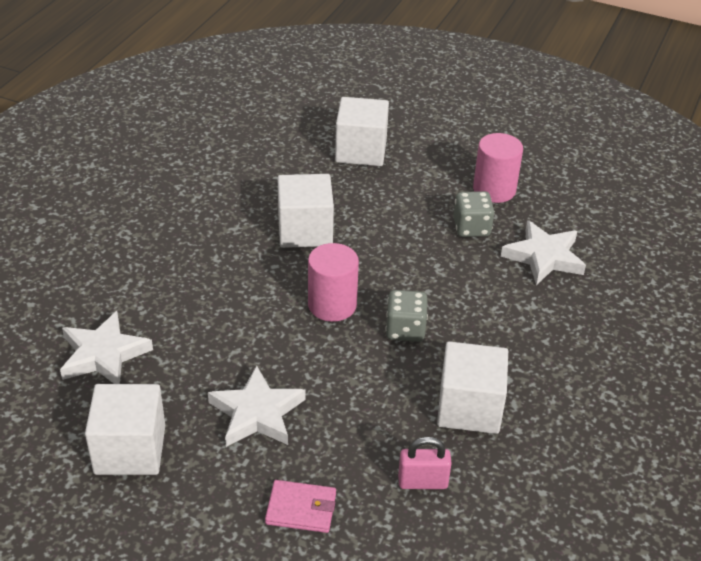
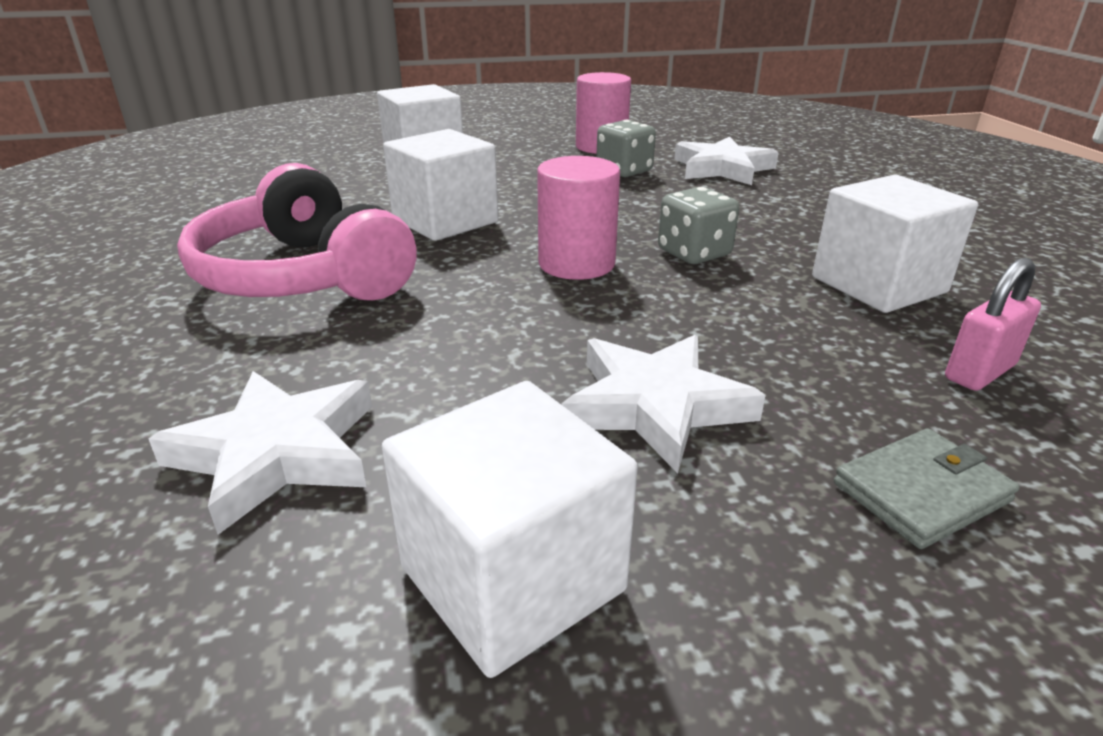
camera: 35 degrees left, 10 degrees down
pink wallet [265,480,336,533] -> grey wallet [834,428,1019,549]
none -> pink headphones [177,163,417,301]

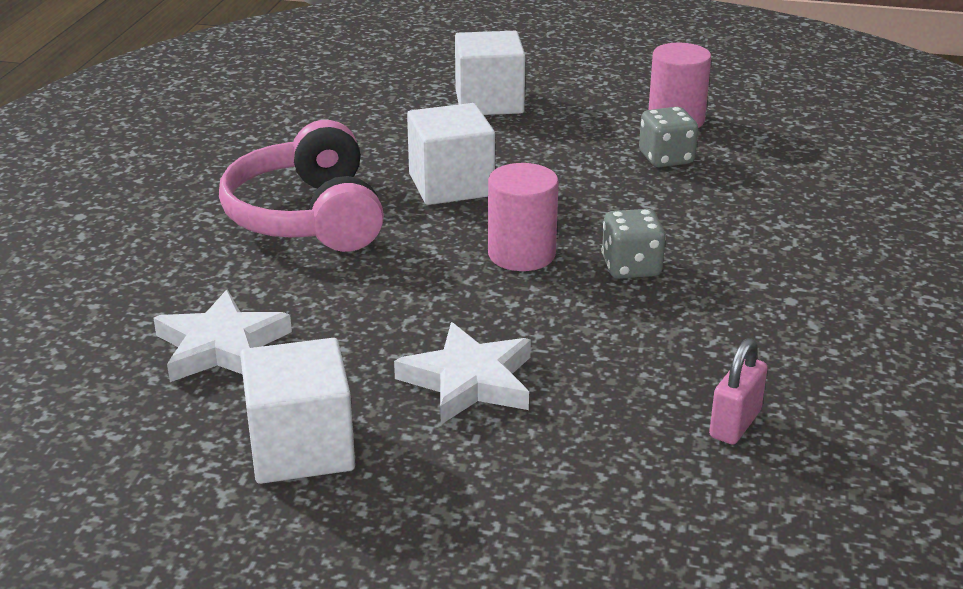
camera: 25 degrees right, 0 degrees up
white star [674,136,779,185] -> none
white cube [812,175,978,313] -> none
grey wallet [834,428,1019,549] -> none
pink padlock [945,258,1041,391] -> pink padlock turned 45 degrees counterclockwise [709,338,768,445]

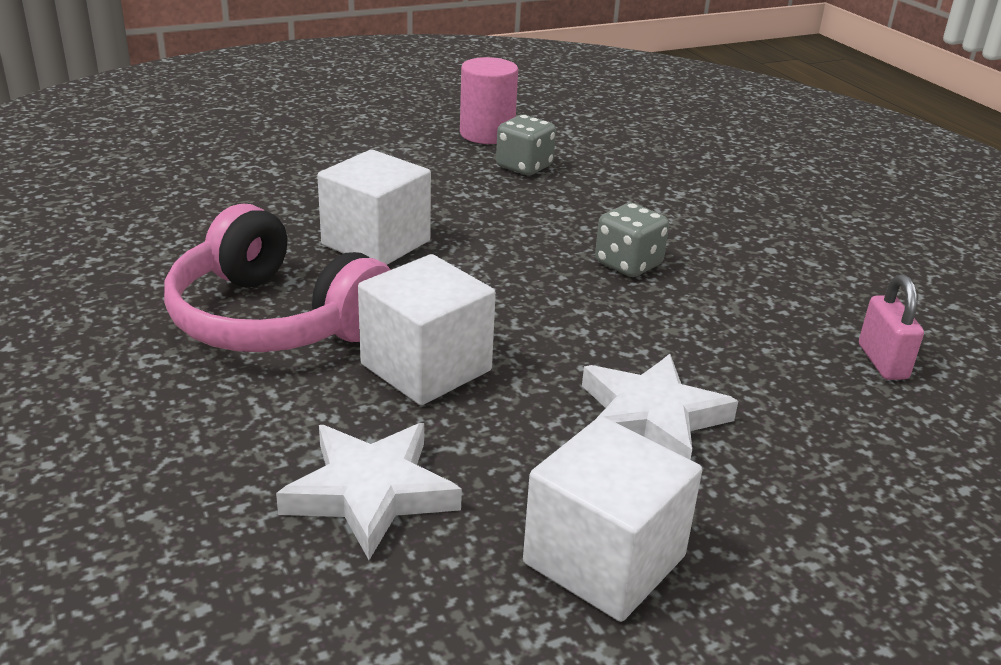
camera: 40 degrees left, 0 degrees up
white cube [455,31,525,115] -> white cube moved to [358,254,496,405]
pink cylinder [488,163,559,271] -> none

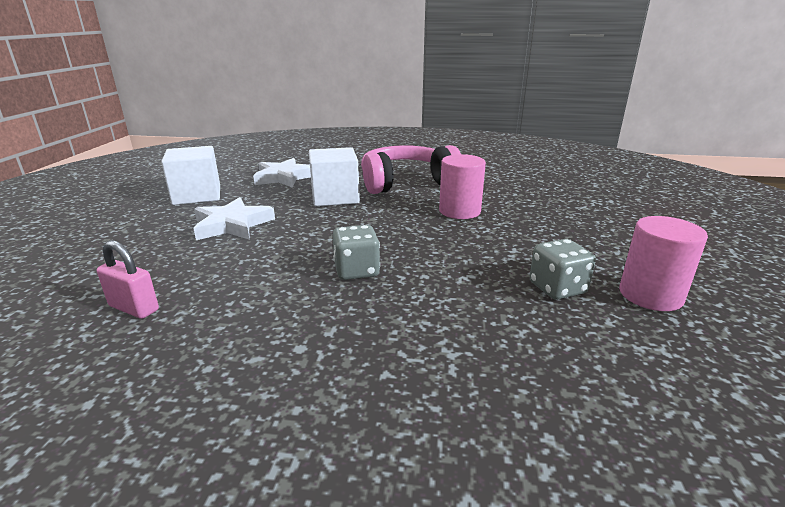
camera: 125 degrees right, 5 degrees down
white cube [317,150,431,265] -> pink cylinder [439,154,486,219]

